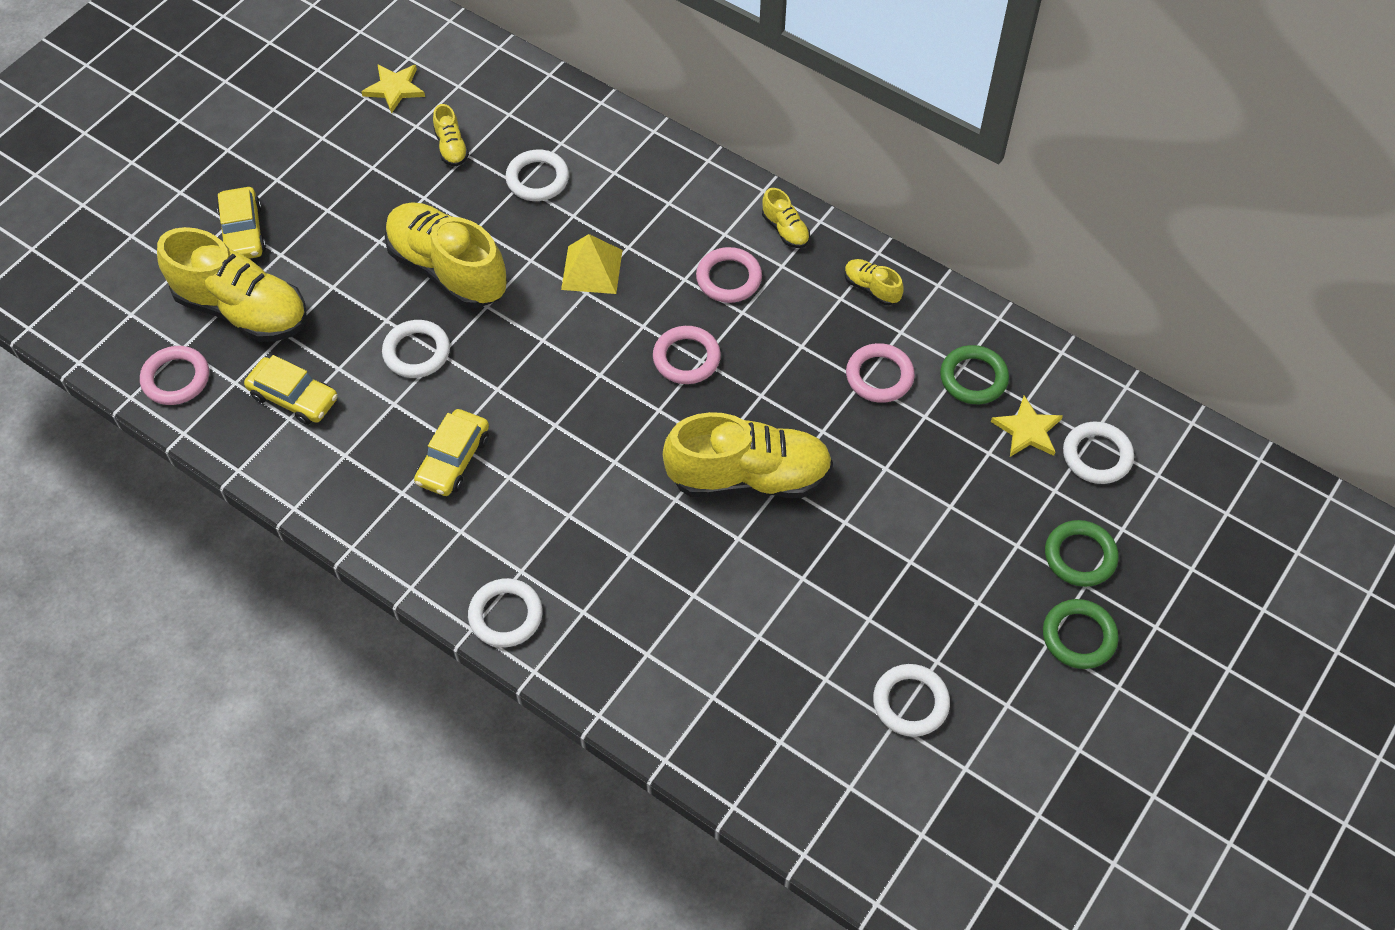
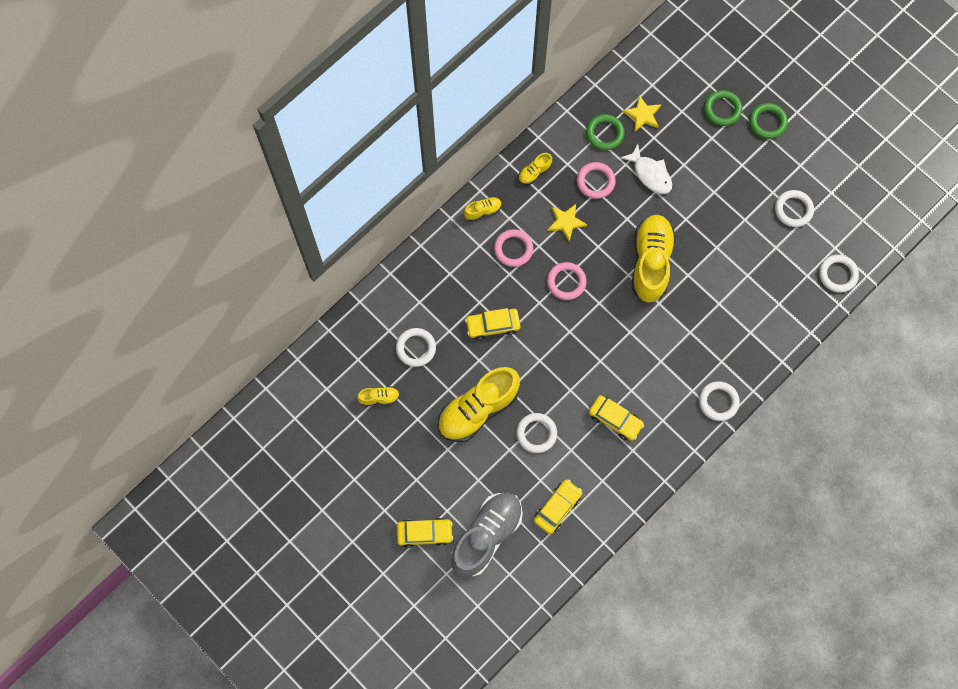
camera: 80 degrees left, 15 degrees up
pink ring [140,346,209,405] -> none
yellow shoe [157,227,307,342] -> grey shoe [451,493,523,577]
yellow star [361,64,425,114] -> yellow star moved to [547,204,587,241]
yellow pyramid [561,234,623,294] -> yellow car [465,308,520,340]
white ring [1063,422,1134,484] -> white ring moved to [819,255,859,292]
none -> white fish [620,144,672,194]

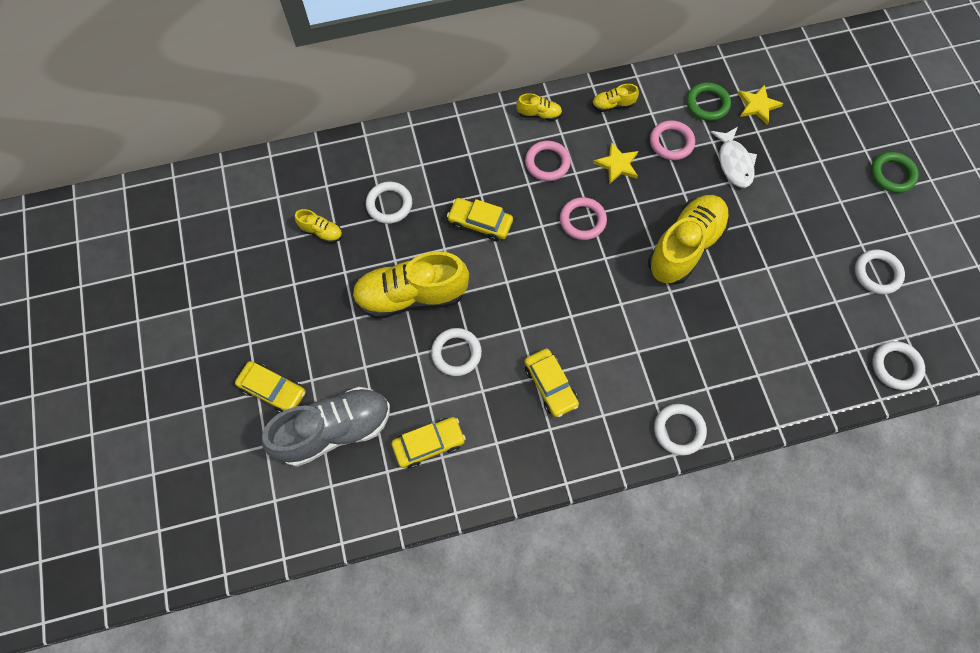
camera: 30 degrees right, 5 degrees down
green ring [704,90,742,126] -> none

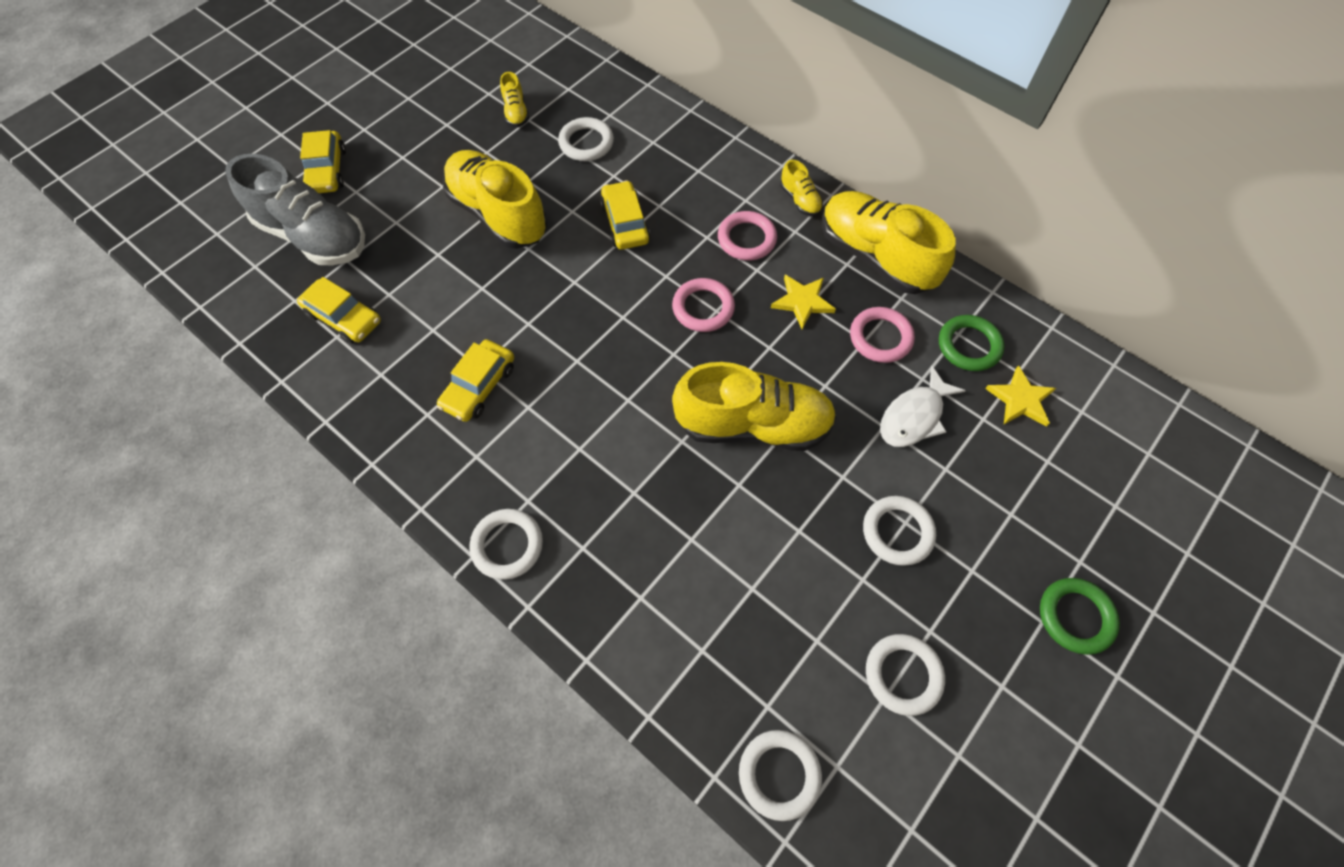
camera: 55 degrees right, 5 degrees down
white ring [431,328,482,376] -> white ring moved to [863,496,936,566]
yellow shoe [592,84,639,112] -> yellow shoe [822,191,956,294], size x2.28

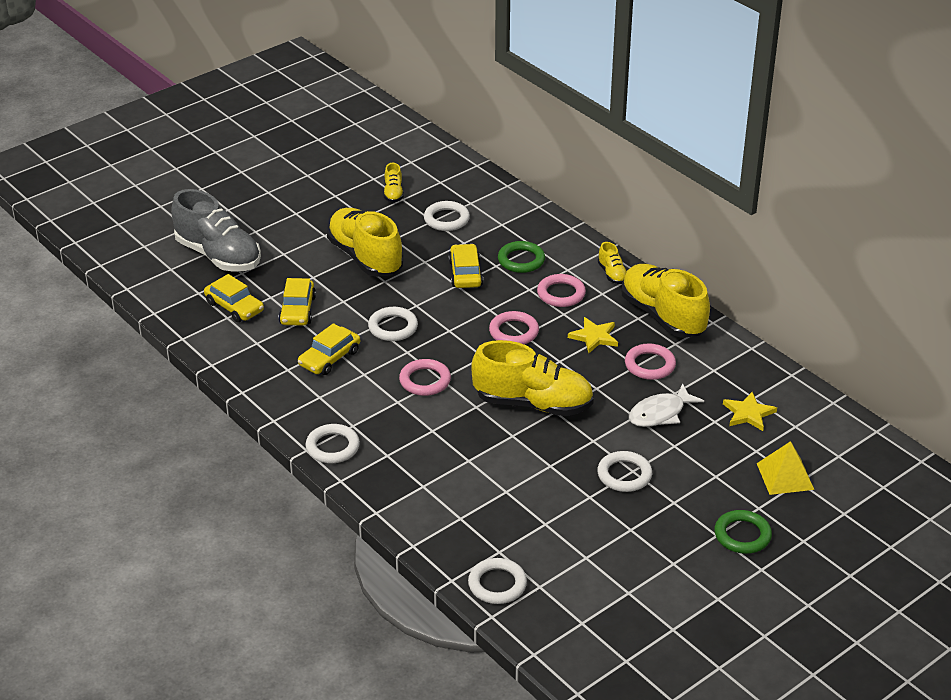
camera: 10 degrees right, 25 degrees down
yellow car [300,130,346,193] -> yellow car moved to [278,278,316,326]
white ring [866,634,945,716] -> white ring moved to [368,307,418,341]
green ring [939,315,1004,371] -> green ring moved to [498,241,545,273]
none -> pink ring [399,359,451,396]
none -> yellow pyramid [757,441,814,495]

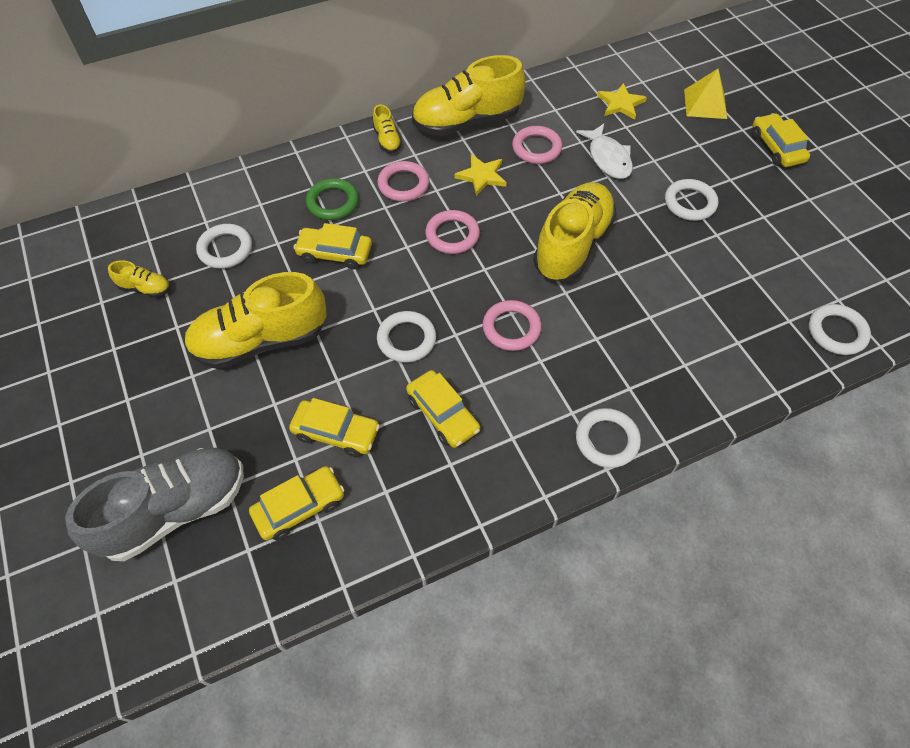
camera: 75 degrees left, 20 degrees up
yellow shoe [598,242,627,284] -> yellow shoe turned 75 degrees clockwise [373,104,402,153]
green ring [714,510,772,554] -> yellow car [752,113,810,167]

